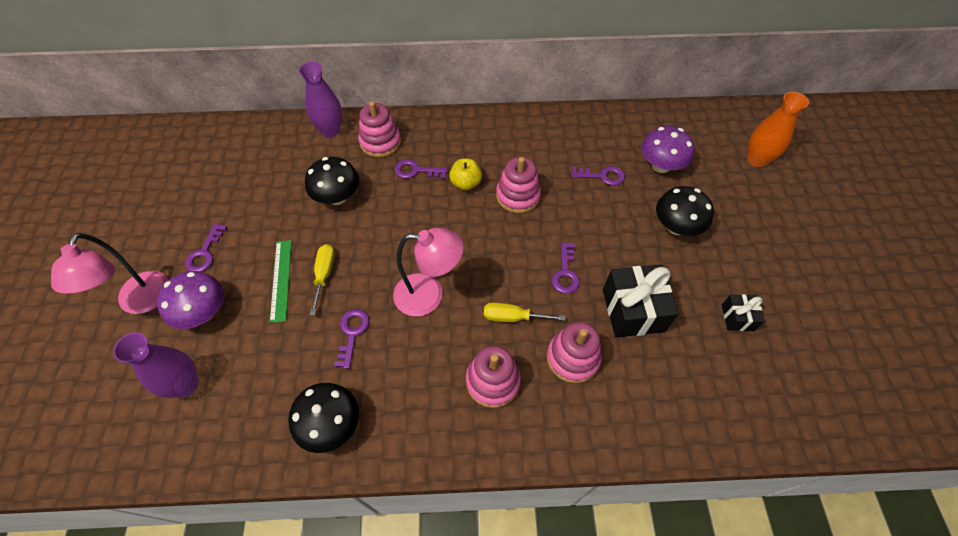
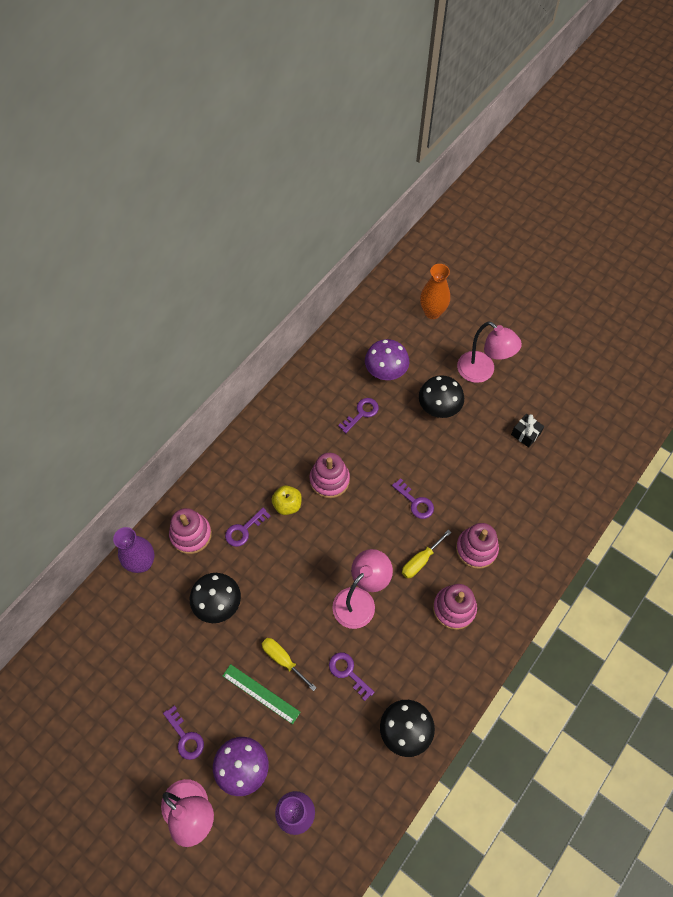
camera: 50 degrees left, 5 degrees up
black gift [603,265,679,338] -> none
none -> pink lamp [457,321,522,383]

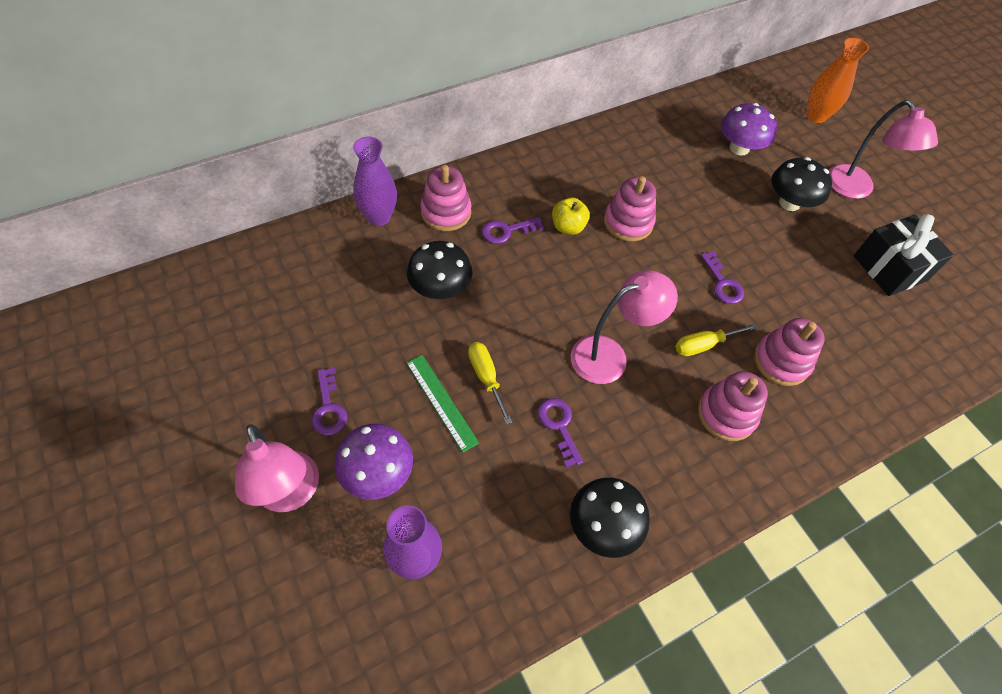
camera: 20 degrees right, 5 degrees down
purple key [338,398,379,433] -> none
black gift [511,414,544,447] -> black gift [854,214,954,296], size x1.89

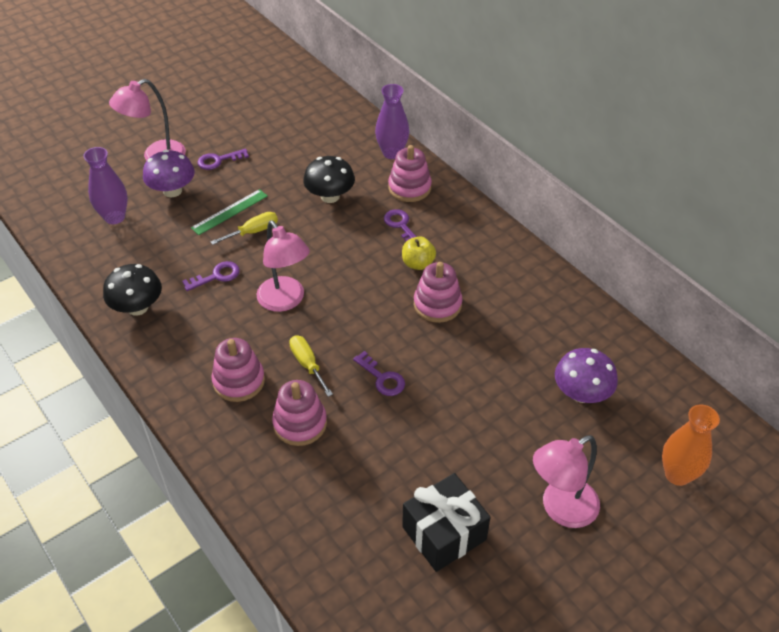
camera: 85 degrees right, 10 degrees down
purple key [700,251,744,304] -> purple key turned 105 degrees counterclockwise [353,351,405,396]
black mushroom [771,157,832,211] -> none

